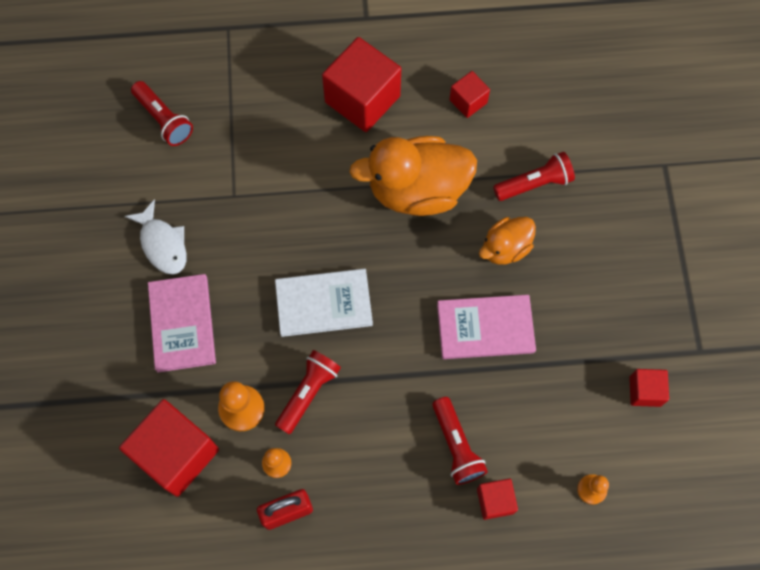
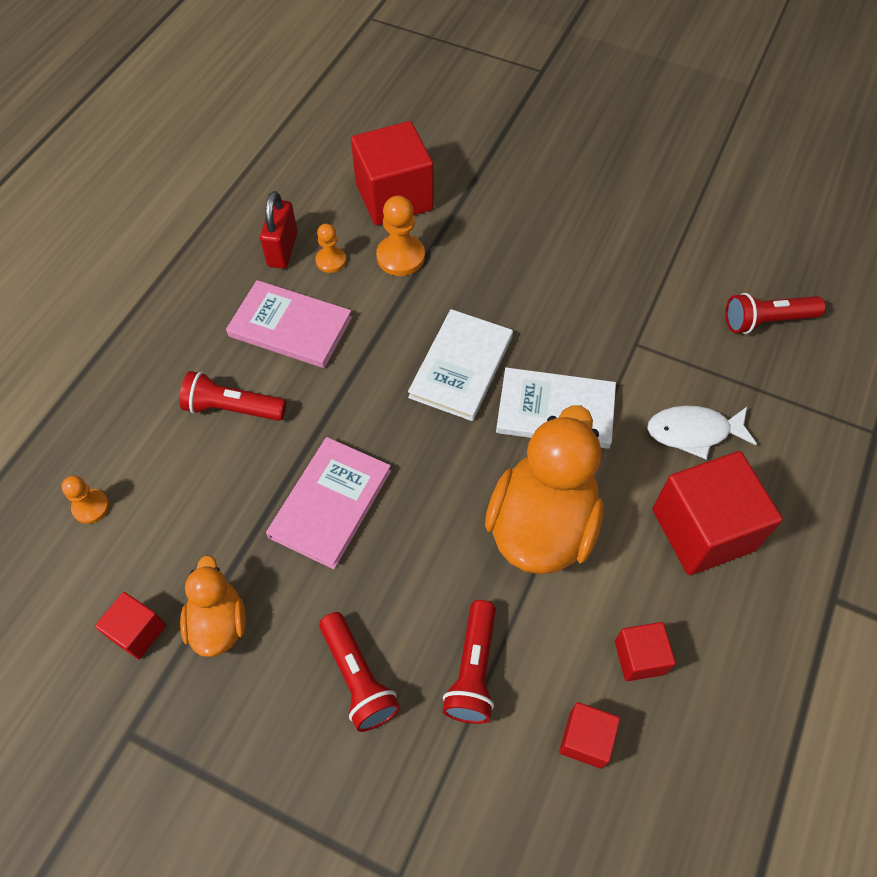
camera: 120 degrees right, 10 degrees down
white fish [125,199,187,274] -> white fish moved to [647,405,757,459]
pink book [148,274,216,373] -> pink book moved to [226,280,352,368]
red flashlight [275,350,341,434] -> red flashlight moved to [319,612,400,732]
red cube [477,478,518,520] -> red cube moved to [559,702,620,769]
orange duck [479,217,536,265] -> orange duck moved to [180,555,246,657]
none -> white book [496,367,616,449]

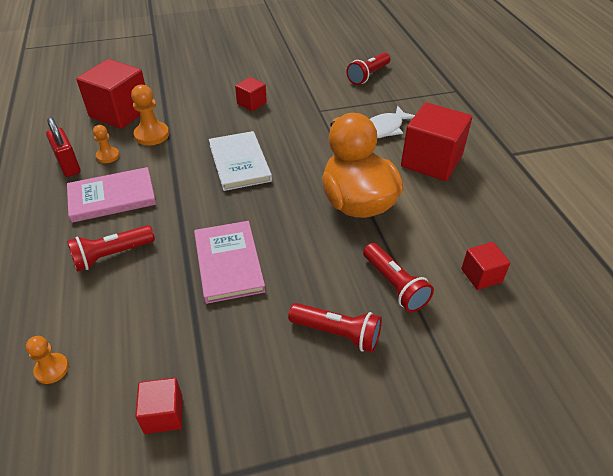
camera: 40 degrees left, 15 degrees down
orange duck [180,555,246,657] -> none
white book [496,367,616,449] -> none
red cube [615,622,676,681] -> red cube moved to [235,77,267,111]

